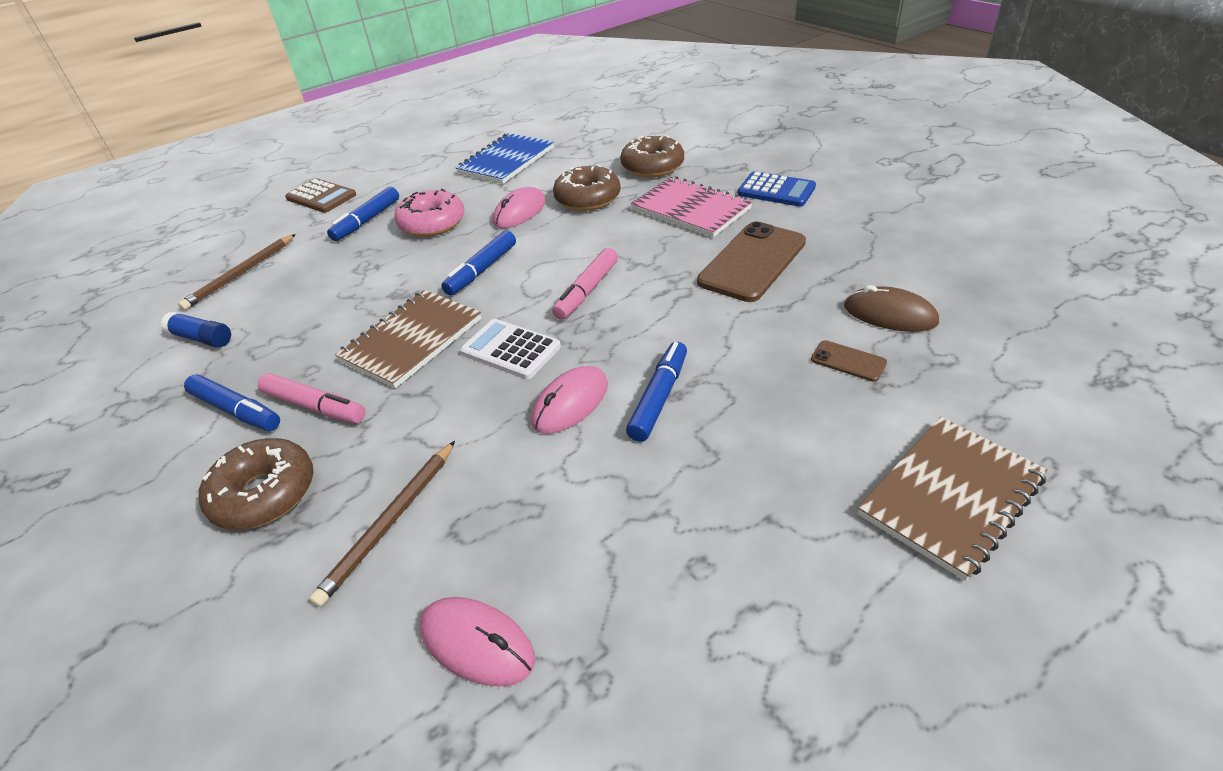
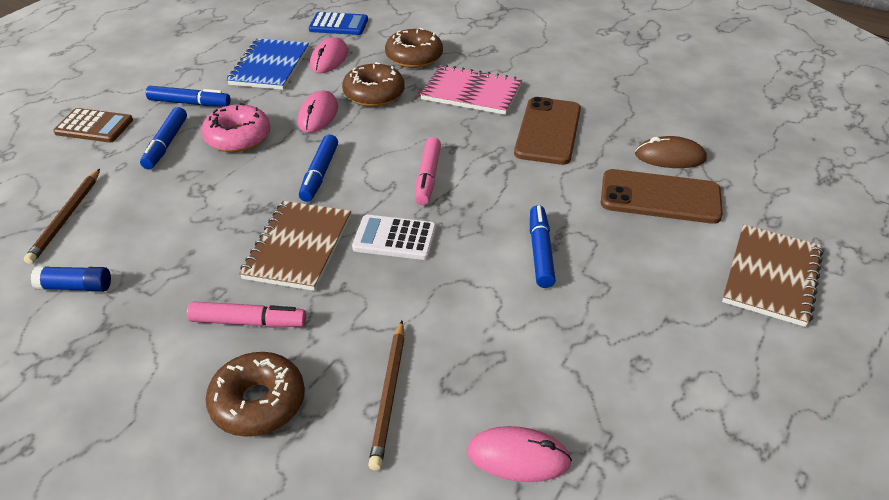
camera: 25 degrees left, 0 degrees up
blue marker [184,374,280,431] -> blue marker moved to [146,86,231,106]
pink mouse [531,366,608,434] -> pink mouse moved to [310,37,348,73]
blue calculator [737,171,816,207] -> blue calculator moved to [309,12,368,35]
brown phone [811,340,887,382] -> brown phone [601,169,723,224], size x2.22

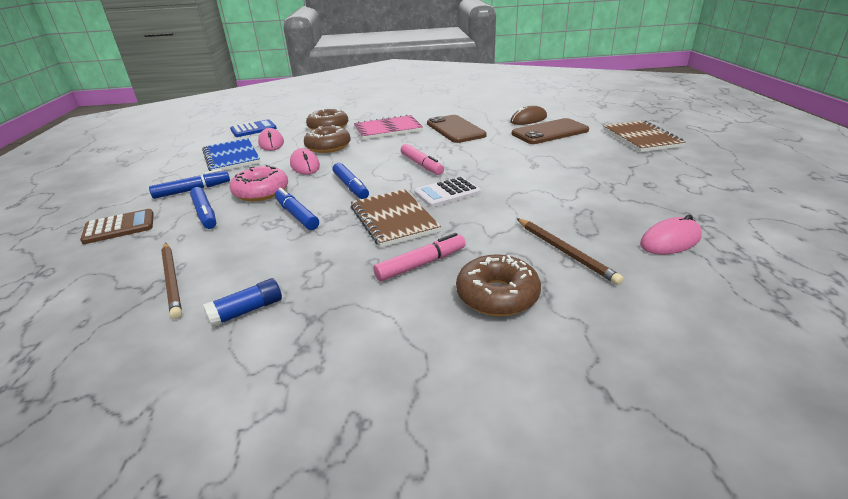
camera: 35 degrees left, 10 degrees down
blue marker [530,205,556,288] -> blue marker moved to [275,188,319,230]

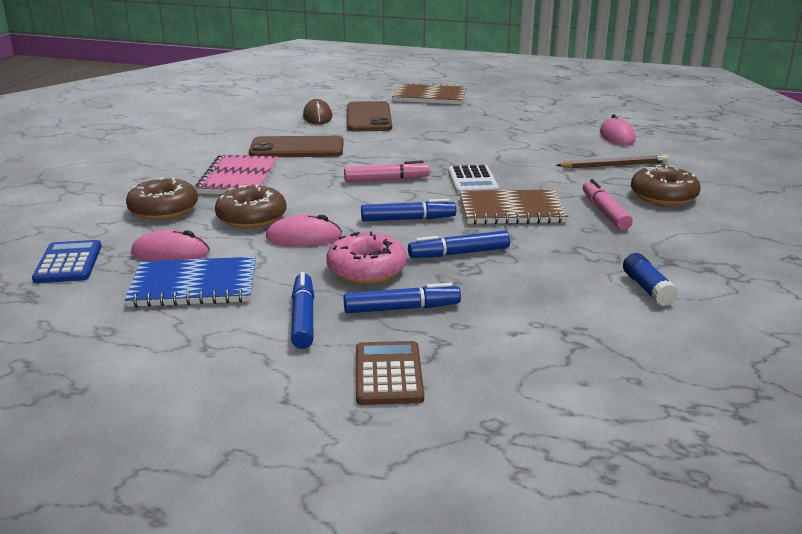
camera: 70 degrees left, 5 degrees down
brown pencil [161,242,182,319] -> none

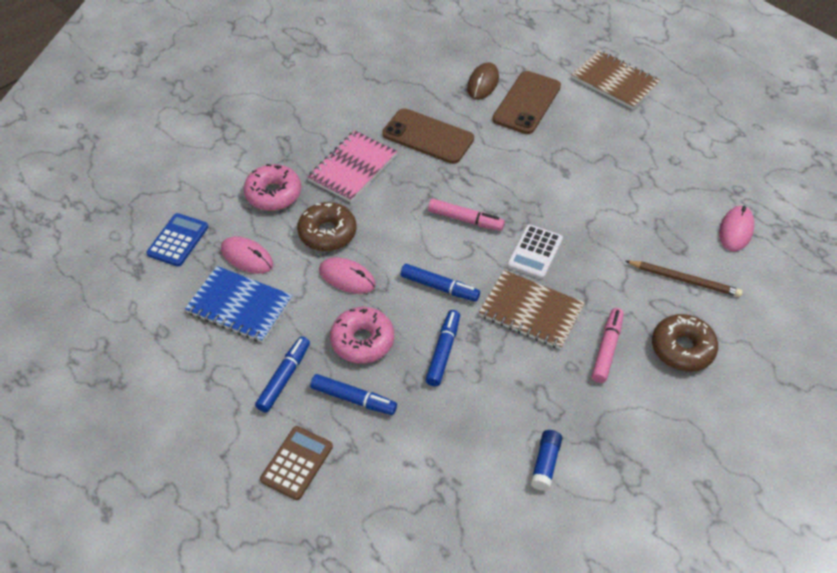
camera: 30 degrees right, 25 degrees up
brown donut [126,177,198,220] -> pink donut [244,164,301,211]
blue marker [408,231,510,258] -> blue marker turned 90 degrees clockwise [426,310,460,386]

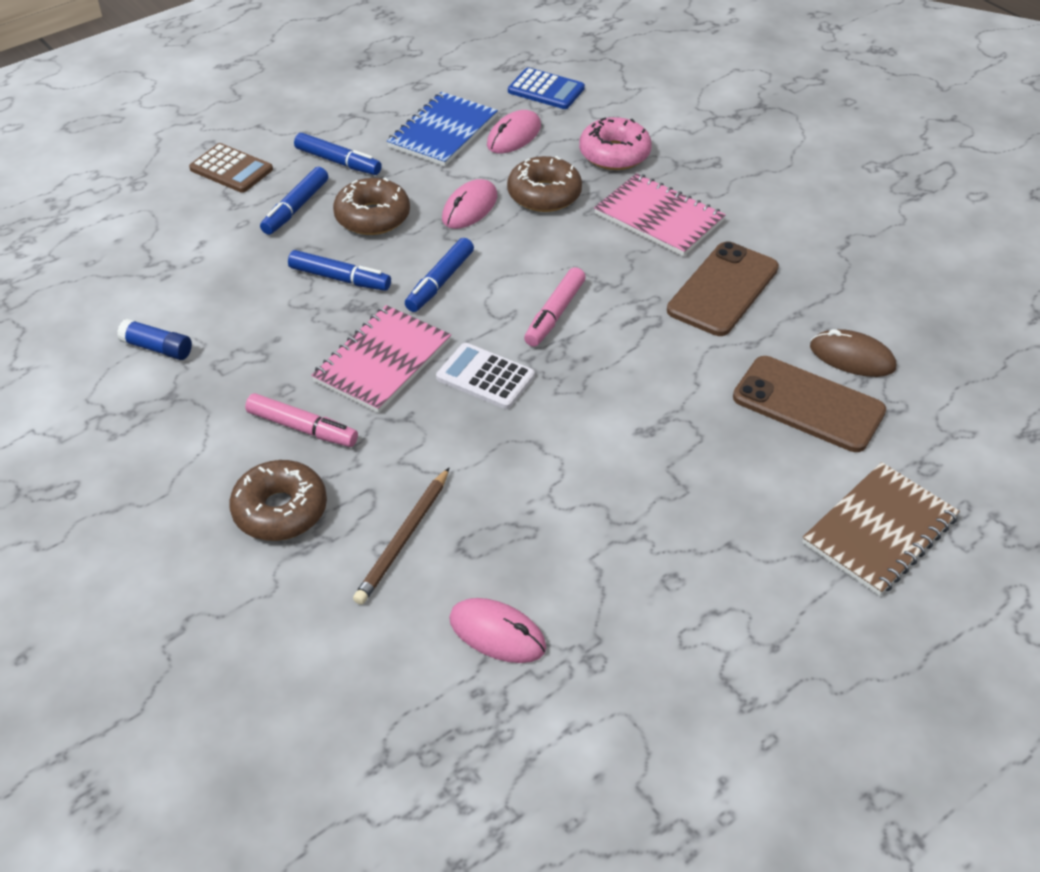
camera: 95 degrees right, 5 degrees down
pink donut [330,307,394,364] -> brown donut [333,178,410,235]
brown notebook [479,270,585,350] -> pink notebook [311,305,451,413]

